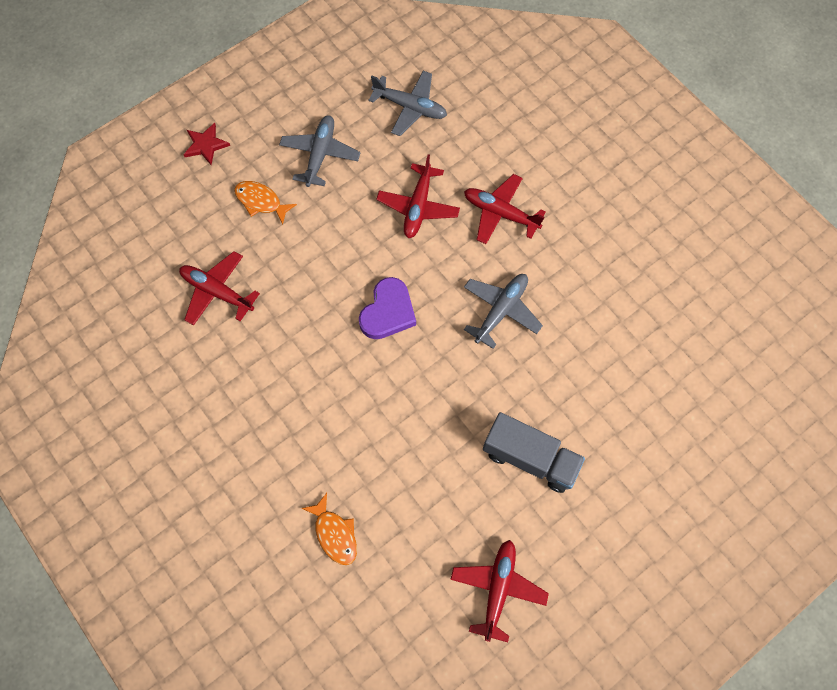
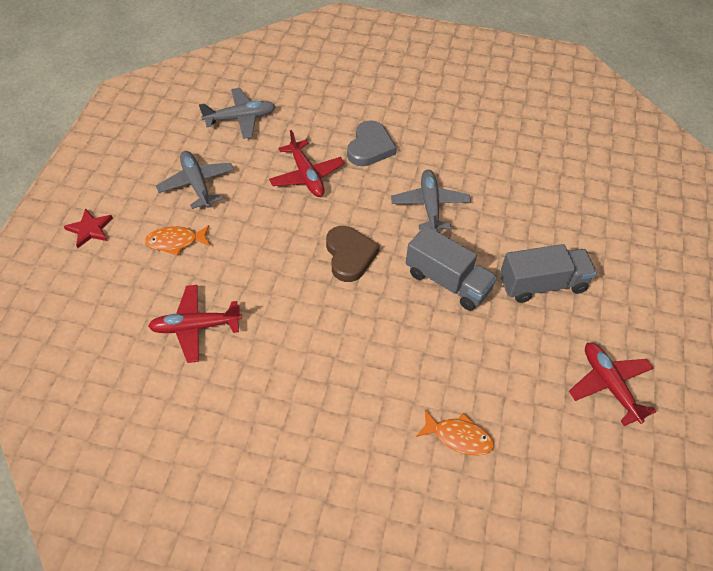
camera: 40 degrees left, 15 degrees down
purple heart [359,277,416,339] -> brown heart [326,226,380,282]
red plane [464,174,546,244] -> grey heart [347,120,397,166]
none -> grey truck [406,225,497,311]

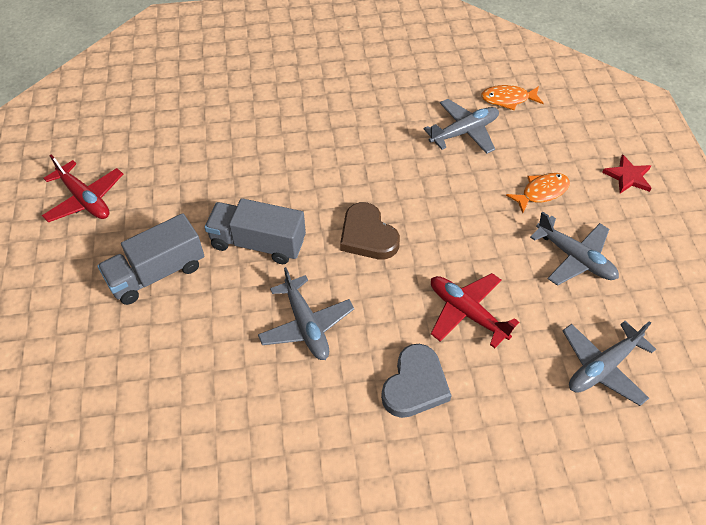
camera: 160 degrees right, 0 degrees up
red plane [148,285,242,363] -> grey plane [424,99,499,154]
grey heart [347,120,397,166] -> grey heart turned 150 degrees counterclockwise [381,344,452,418]
orange fish [416,410,494,456] -> orange fish moved to [481,85,544,110]

